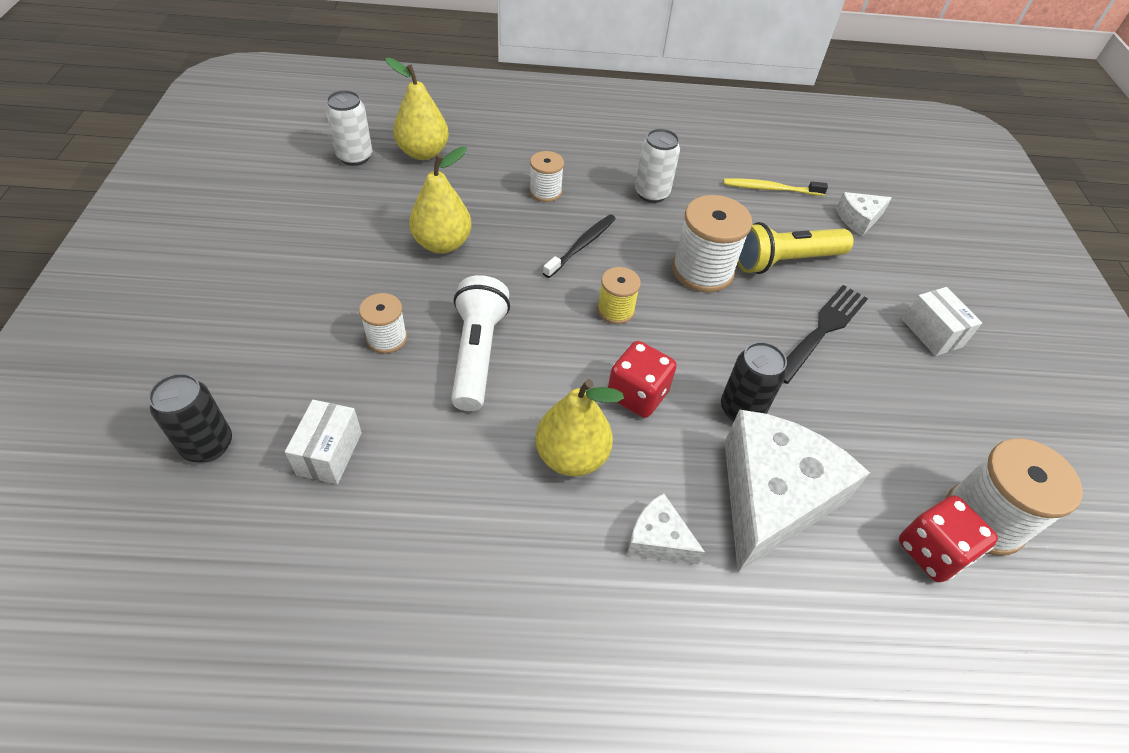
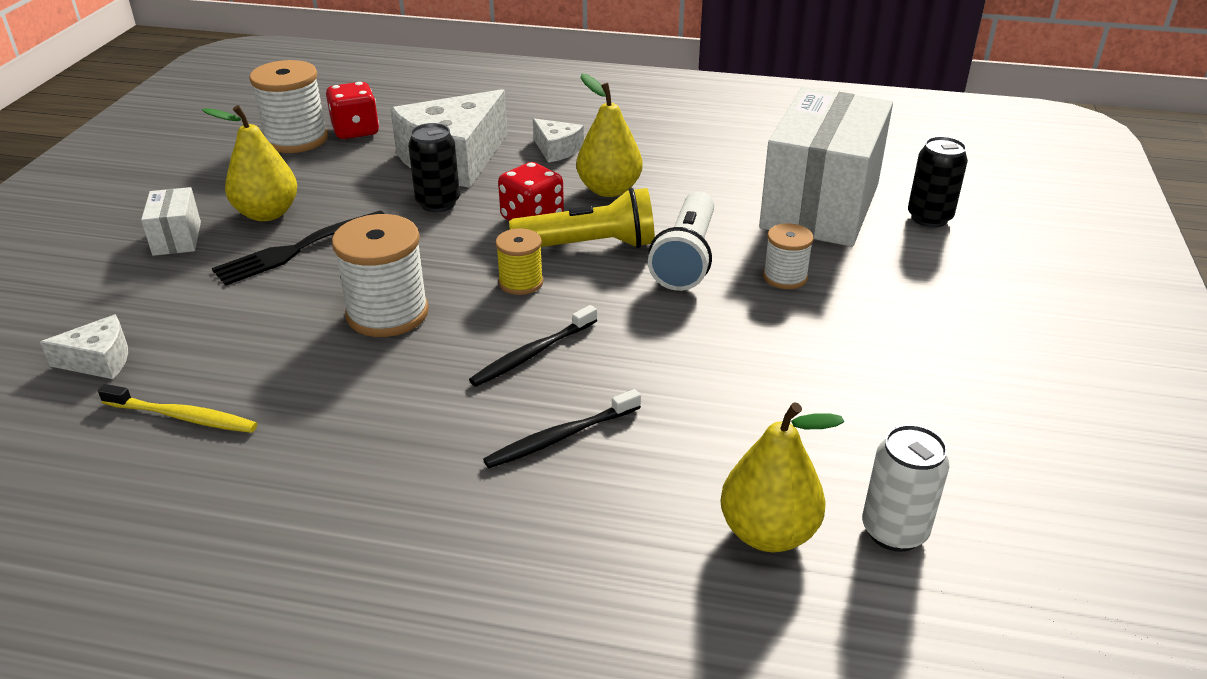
camera: 165 degrees left, 15 degrees down
white box [285,400,362,484] -> white box [759,87,893,247], size x2.40
yellow pear [409,146,472,254] -> yellow pear moved to [202,105,297,221]
white spool [529,151,564,202] -> black toothbrush [483,389,641,468]
white can [635,129,680,203] -> none
yellow flashlight [737,222,854,274] -> yellow flashlight moved to [509,188,655,248]

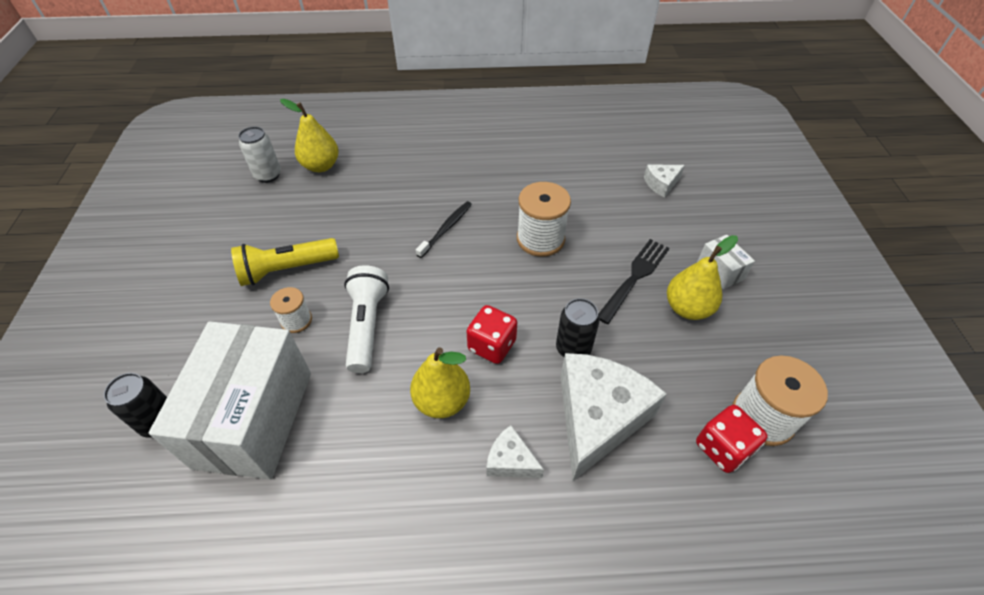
camera: 165 degrees right, 15 degrees up
yellow toothbrush [98,384,257,433] -> none
black toothbrush [483,389,641,468] -> none
yellow spool [496,228,543,295] -> none
yellow flashlight [509,188,655,248] -> yellow flashlight moved to [231,238,339,286]

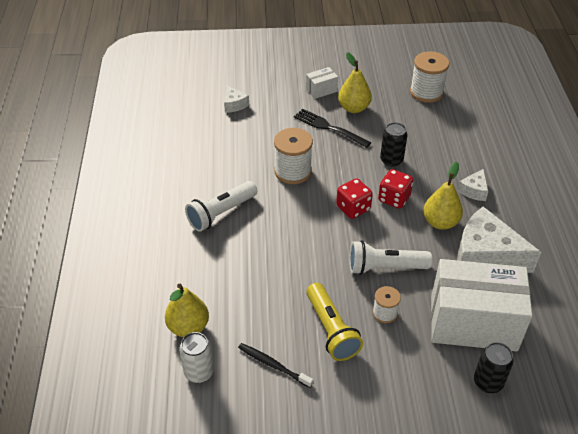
camera: 90 degrees left, 5 degrees down
black toothbrush [416,201,472,258] -> black toothbrush moved to [238,343,313,388]
white cheese [561,353,667,481] -> white cheese moved to [457,206,541,273]
red dice [696,405,768,473] -> red dice moved to [336,178,373,219]
none -> white flashlight [185,181,257,232]

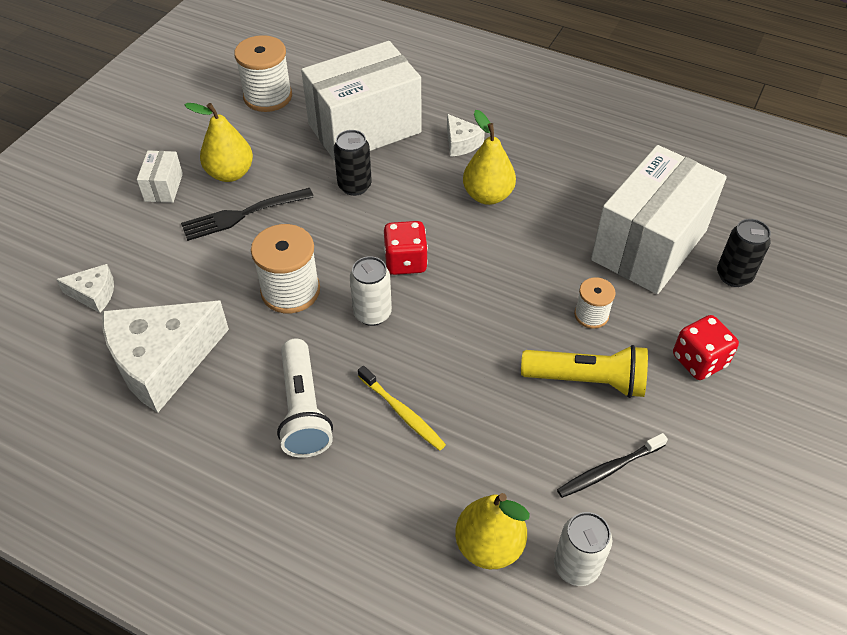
camera: 60 degrees left, 5 degrees up
white flashlight [349,240,432,275] -> none
red dice [378,169,413,209] -> red dice moved to [673,315,739,380]
white cheese [457,206,541,273] -> white cheese moved to [102,300,229,413]
none -> white box [301,41,421,161]
none -> white can [350,256,392,326]
none -> yellow toothbrush [358,366,446,451]

